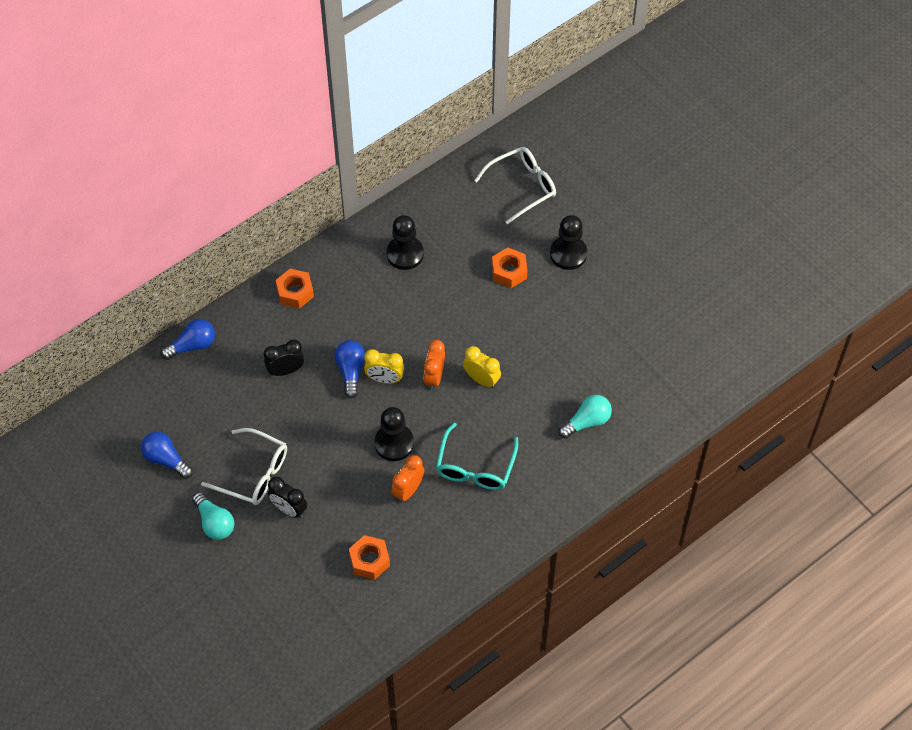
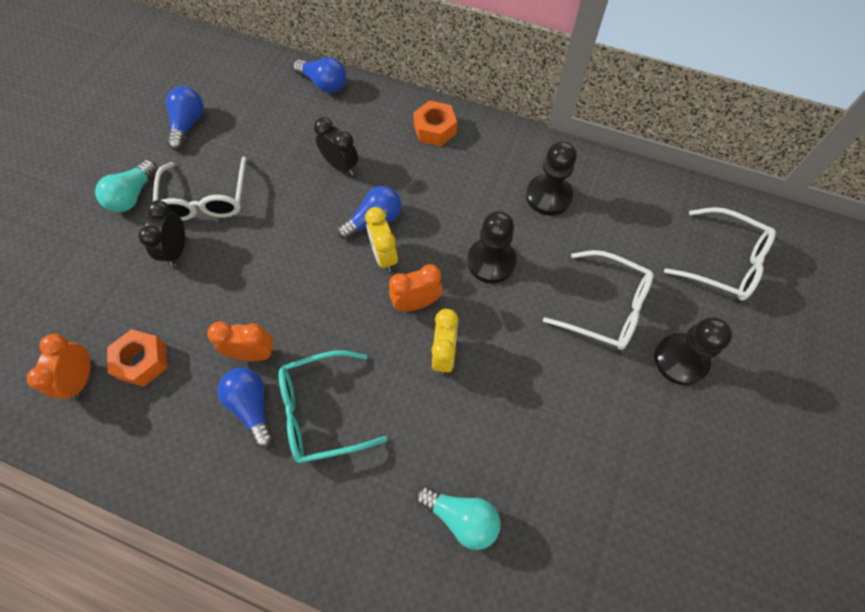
camera: 60 degrees right, 5 degrees up
black pawn [374,407,414,461] -> black pawn moved to [467,211,516,283]
orange nut [492,248,528,288] -> white glasses [543,250,654,350]
none -> orange clock [27,334,91,400]
none -> blue light bulb [218,368,274,448]

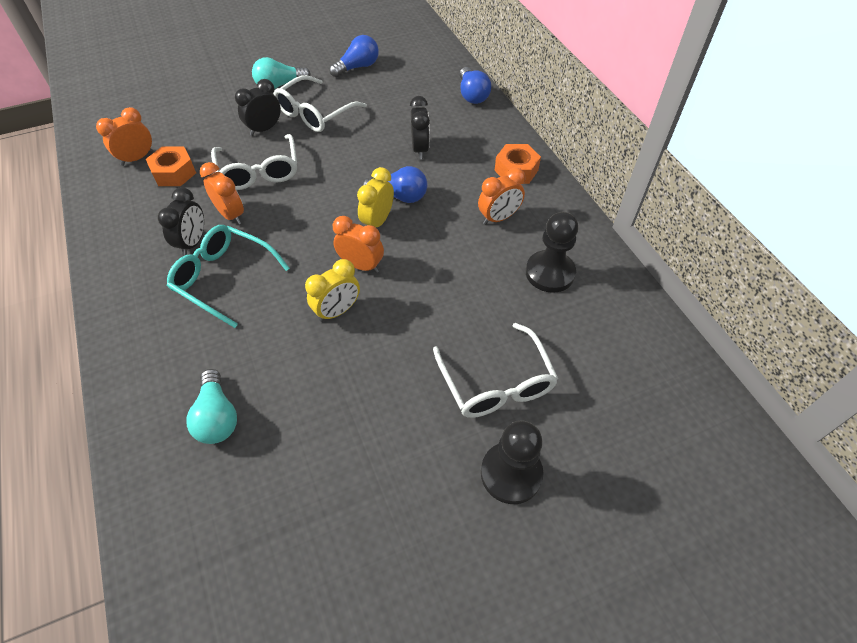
camera: 45 degrees right, 10 degrees down
blue light bulb [218,368,274,448] -> black clock [158,187,204,256]
black pawn [467,211,516,283] -> none
white glasses [664,207,776,301] -> white glasses moved to [211,134,297,190]
none -> orange clock [478,168,525,225]

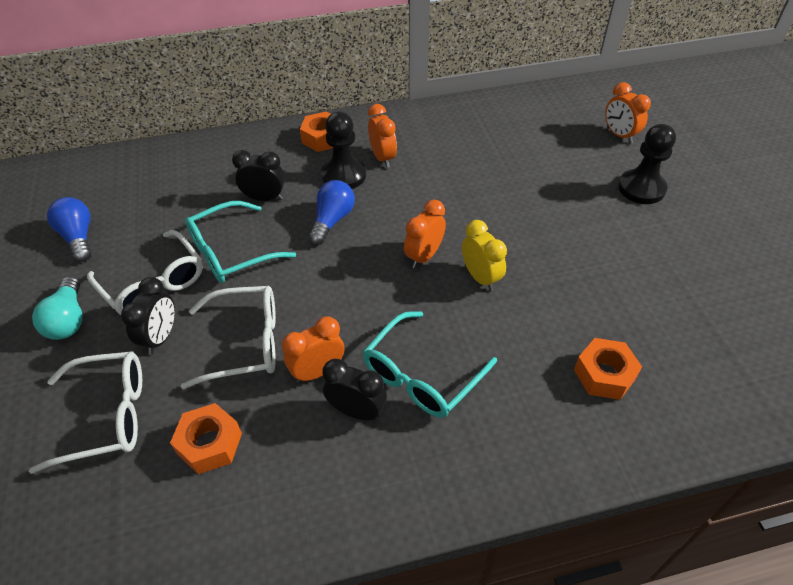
camera: 80 degrees left, 5 degrees down
orange clock [96,107,153,166] -> orange clock moved to [605,82,651,143]
turquoise light bulb [186,369,237,444] -> orange nut [574,338,642,400]
black clock [235,79,281,136] -> black clock turned 135 degrees counterclockwise [121,277,175,355]
yellow clock [357,167,394,227] -> none
white glasses [433,323,558,418] -> white glasses moved to [29,351,142,474]
blue light bulb [460,67,491,104] -> none
black pawn [526,212,578,293] -> black pawn moved to [321,112,366,189]
none -> turquoise glasses [185,201,296,283]

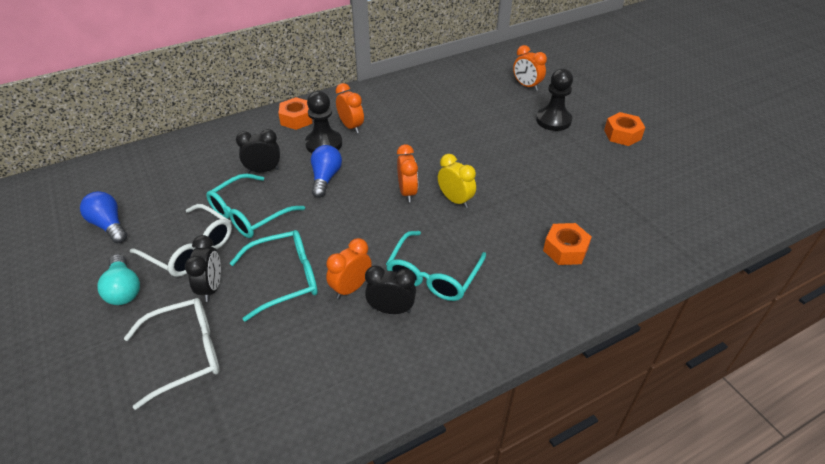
camera: 15 degrees left, 5 degrees down
orange nut [170,403,242,474] -> orange nut moved to [604,112,645,146]
white glasses [181,286,276,389] -> turquoise glasses [230,230,318,322]
orange clock [404,200,446,268] -> orange clock turned 150 degrees clockwise [397,144,418,202]

